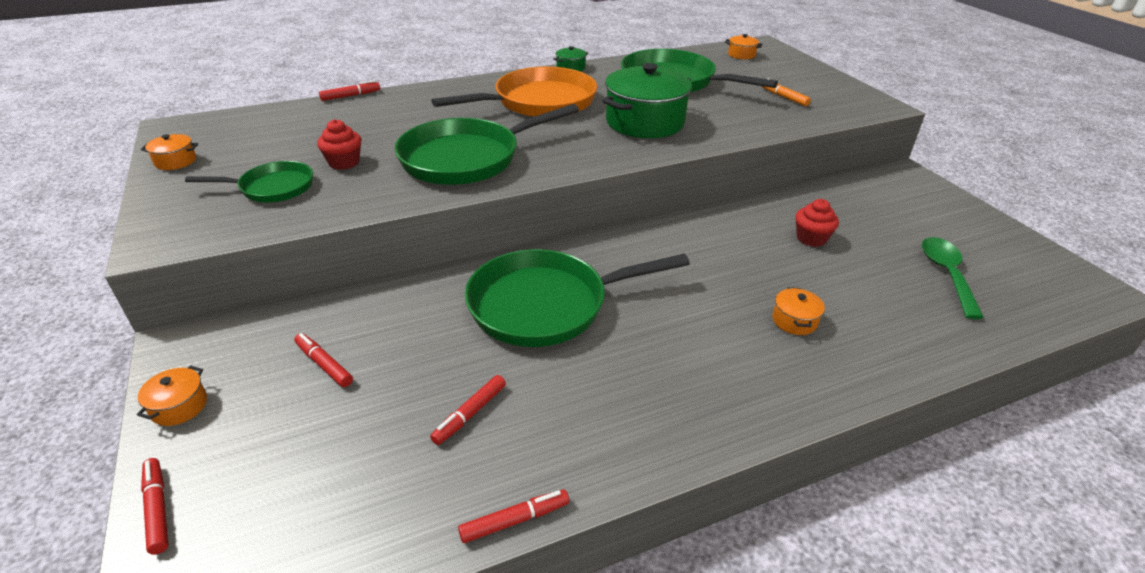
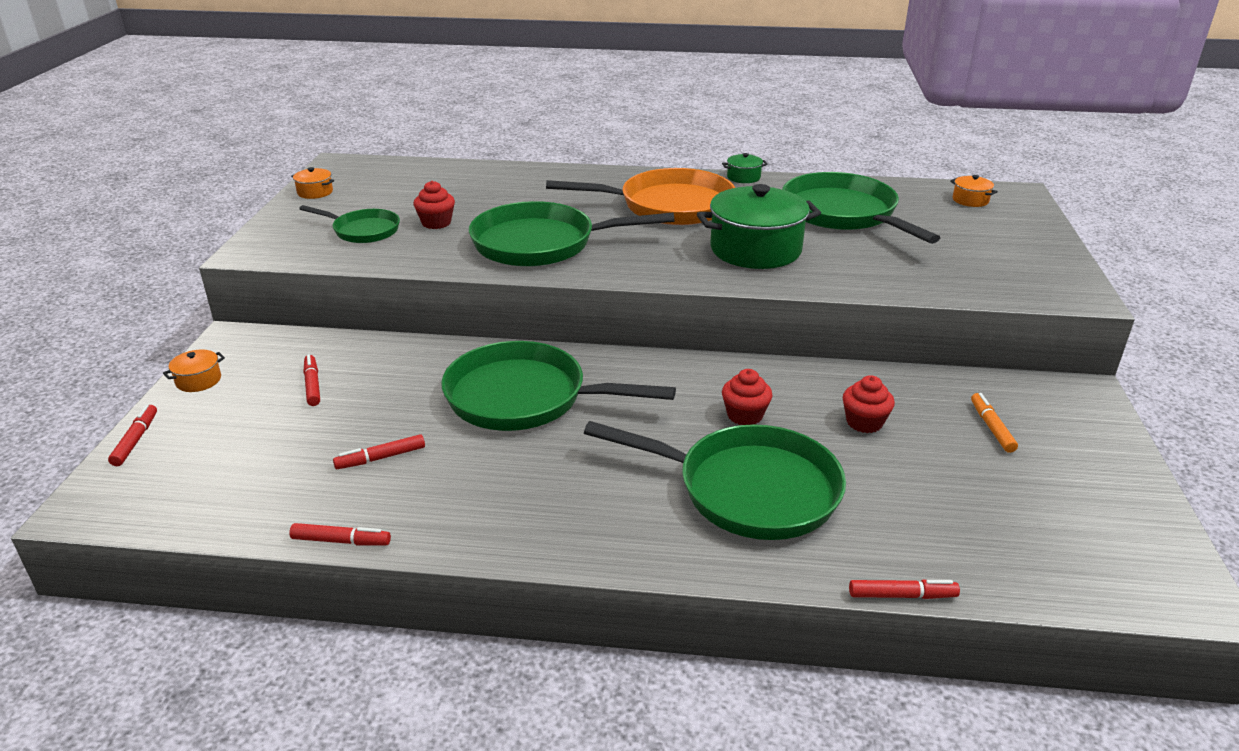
camera: 30 degrees right, 5 degrees down
red marker [319,80,380,101] -> red marker moved to [849,580,960,599]
orange marker [762,78,811,106] -> orange marker moved to [971,393,1018,453]
orange pot [772,287,825,335] -> green pan [584,421,846,540]
green spoon [922,237,984,319] -> none
none -> red cupcake [722,369,772,425]

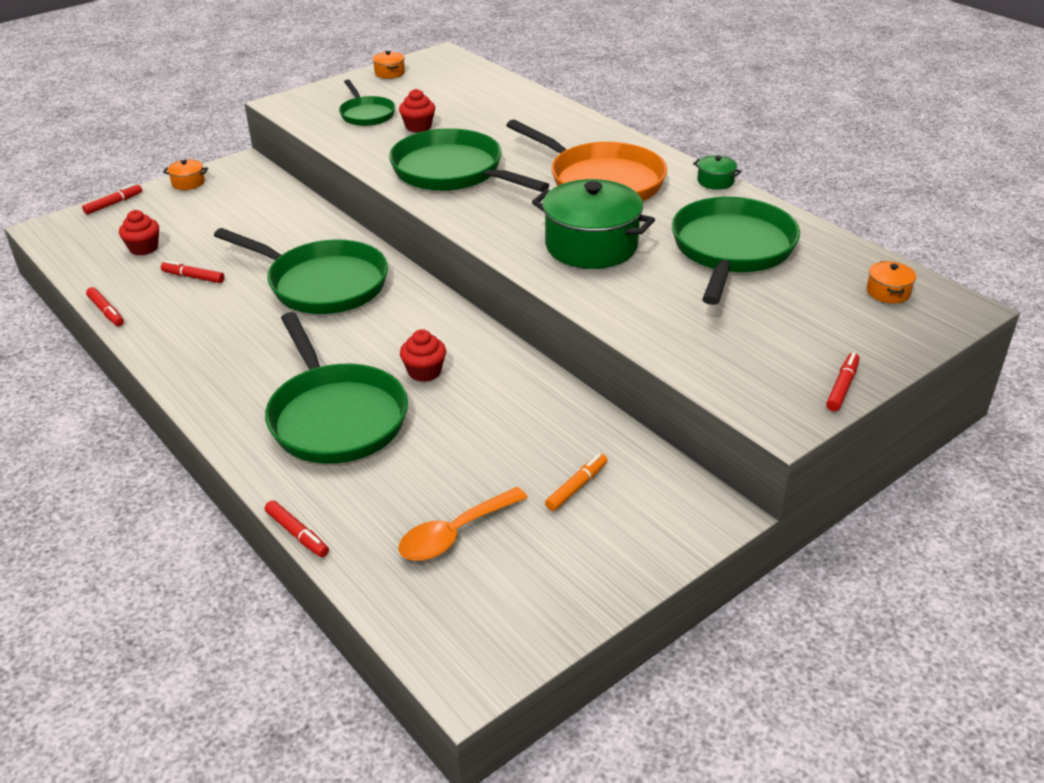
camera: 45 degrees right, 5 degrees up
red marker [303,354,320,406] -> red marker moved to [826,352,860,411]
green pan [441,341,676,431] -> green pan turned 150 degrees clockwise [214,228,388,314]
red cupcake [843,375,895,433] -> red cupcake moved to [119,210,159,255]
none -> orange spoon [398,487,528,561]

